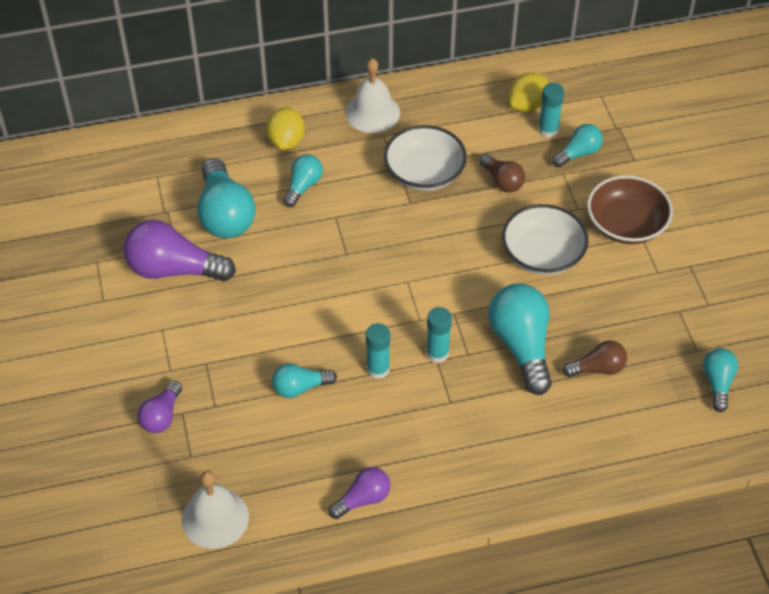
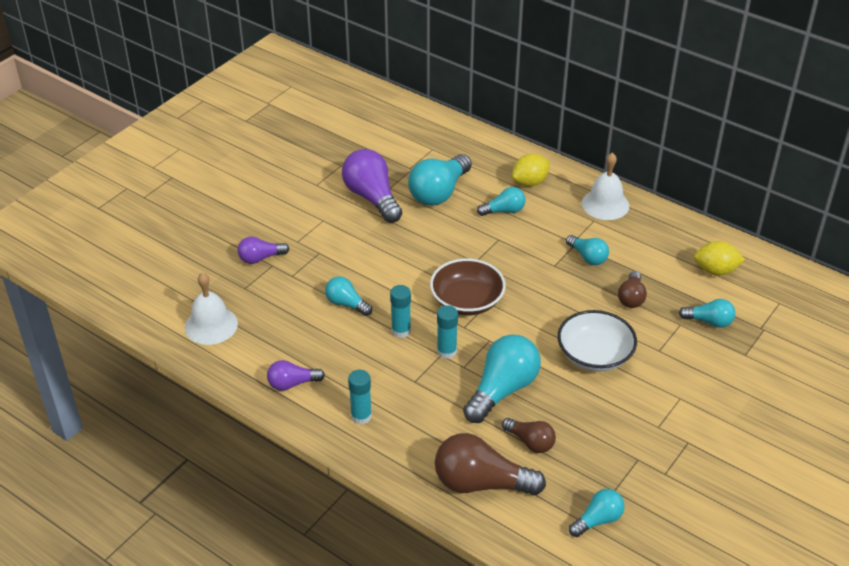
camera: 50 degrees right, 10 degrees down
purple light bulb [328,467,390,519] -> purple light bulb turned 150 degrees clockwise [267,360,325,391]
white bowl [384,125,467,191] -> turquoise light bulb [566,235,609,265]
turquoise glue stick [538,83,564,138] -> turquoise glue stick moved to [348,370,372,425]
brown bowl [587,175,673,244] -> brown bowl moved to [430,259,506,315]
none -> brown light bulb [435,433,546,495]

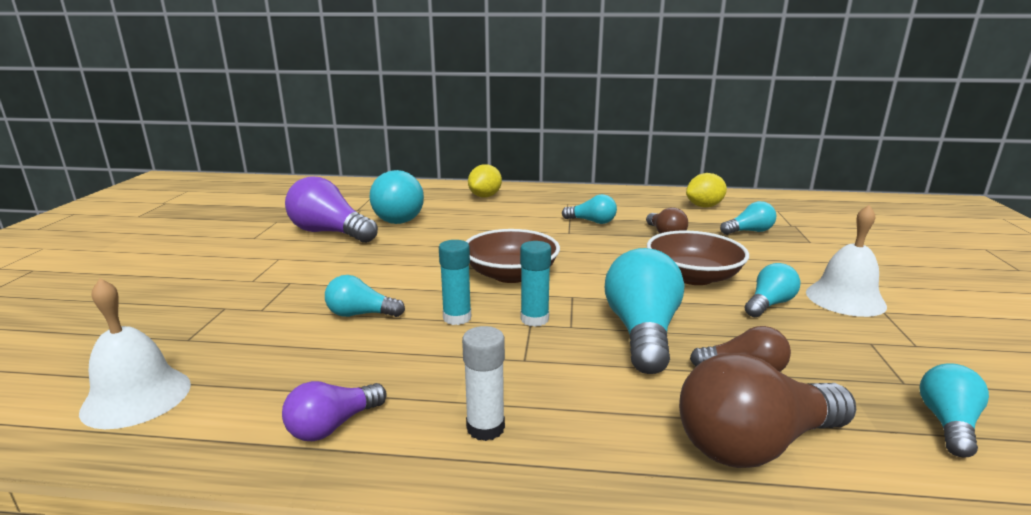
camera: 30 degrees left, 20 degrees down
purple light bulb [238,237,289,264] -> none
turquoise glue stick [348,370,372,425] -> white glue stick [462,326,505,441]
turquoise light bulb [477,187,526,216] -> turquoise light bulb moved to [745,263,800,317]
white bowl [558,310,637,372] -> brown bowl [647,231,749,285]
white bell [582,153,629,220] -> white bell moved to [806,205,887,317]

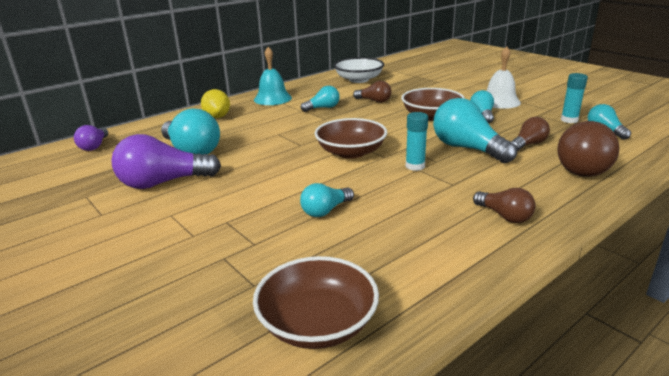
camera: 45 degrees left, 5 degrees up
white bell [79,279,191,429] -> brown bowl [253,256,379,349]
purple light bulb [282,381,387,441] -> purple light bulb moved to [74,125,108,151]
turquoise glue stick [439,240,471,325] -> turquoise glue stick moved to [561,73,588,123]
white glue stick [462,326,505,441] -> brown light bulb [473,188,535,223]
yellow lemon [686,173,727,208] -> white bowl [334,57,384,83]
turquoise light bulb [720,201,776,235] -> none
none -> turquoise bell [254,47,292,105]

